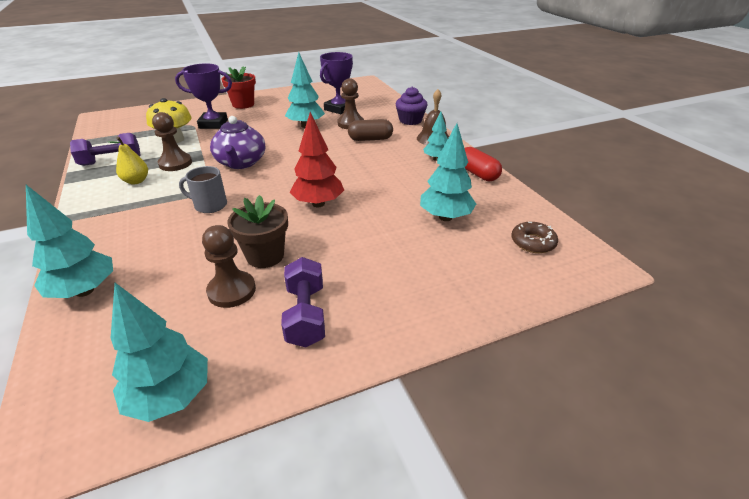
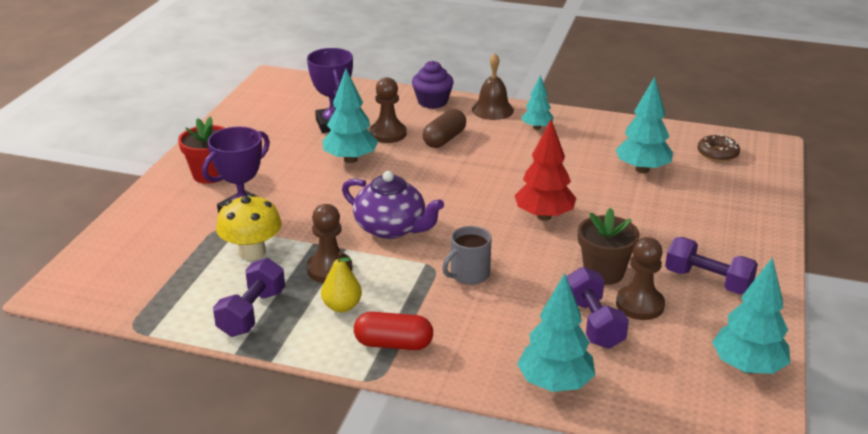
camera: 50 degrees left, 5 degrees down
red capsule [464,147,502,181] -> red capsule moved to [354,312,433,350]
none -> purple dumbbell [566,267,629,349]

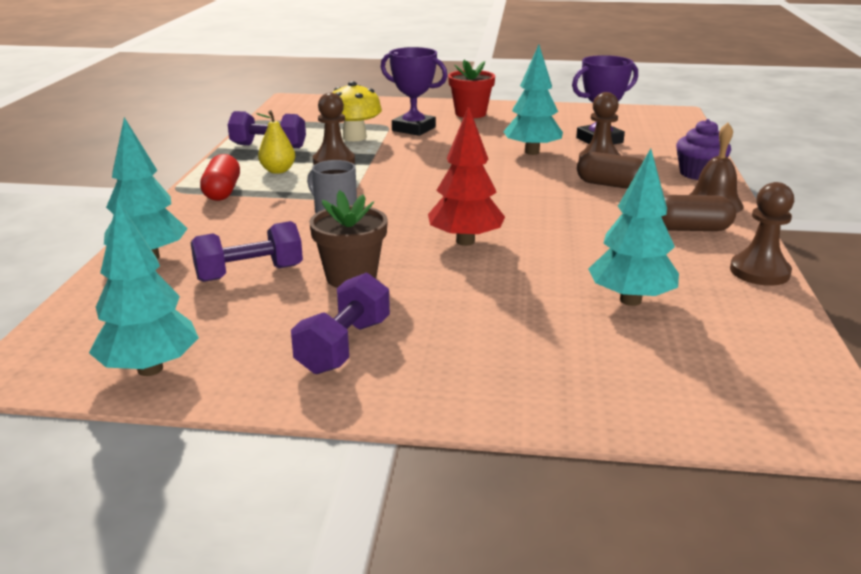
camera: 80 degrees right, 5 degrees down
purple teapot [342,171,444,239] -> none
turquoise tree [521,75,553,130] -> brown capsule [661,195,736,231]
brown pawn [616,237,665,320] -> brown pawn moved to [730,182,794,286]
brown donut [697,134,740,162] -> none

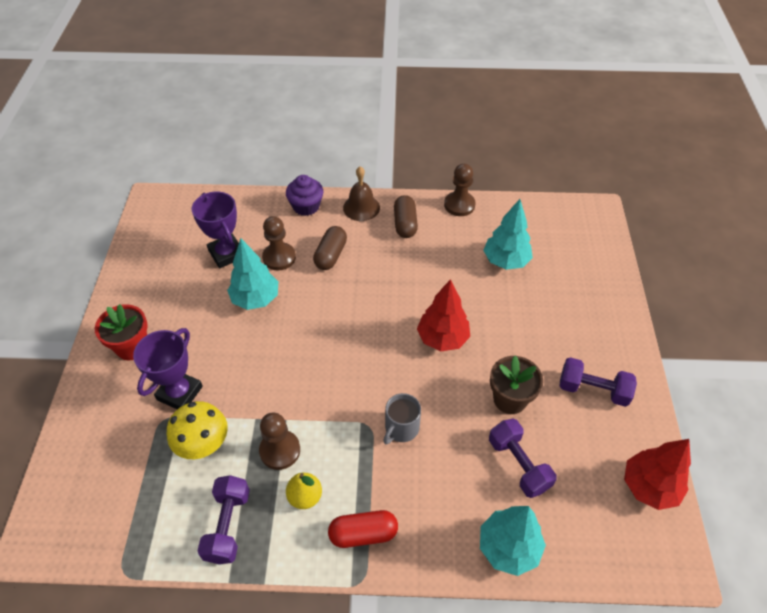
camera: 95 degrees left, 25 degrees up
turquoise tree [89,199,199,376] -> red tree [624,439,691,510]

